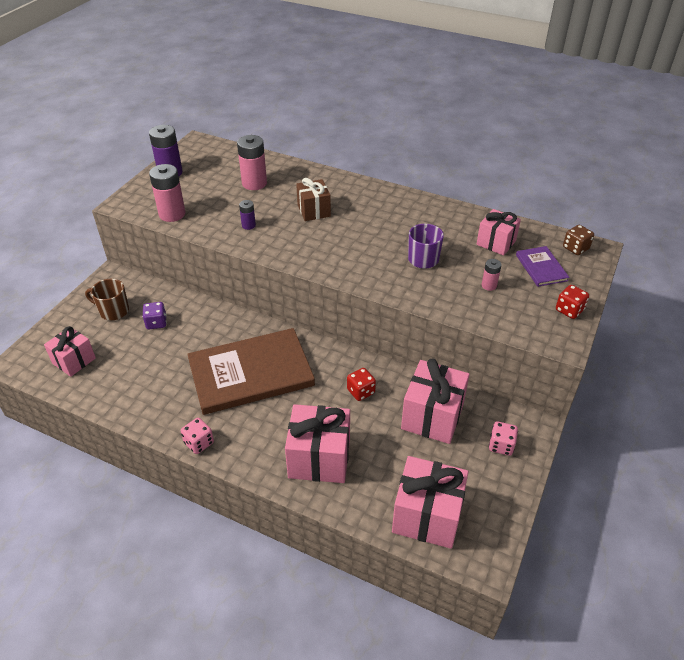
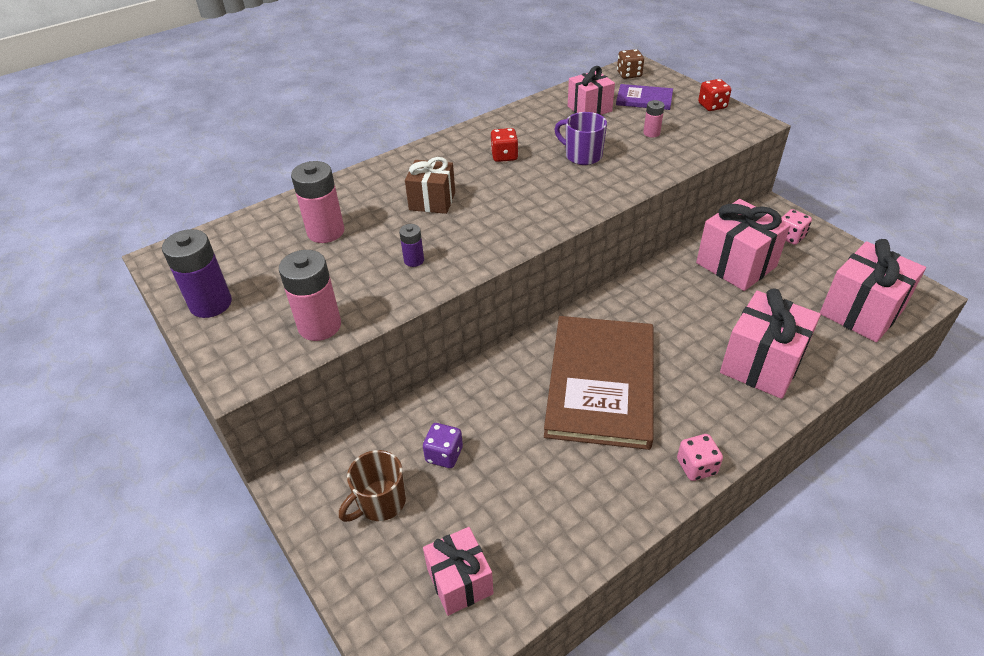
camera: 60 degrees left, 0 degrees up
red dice [347,368,376,401] -> red dice moved to [491,128,518,162]

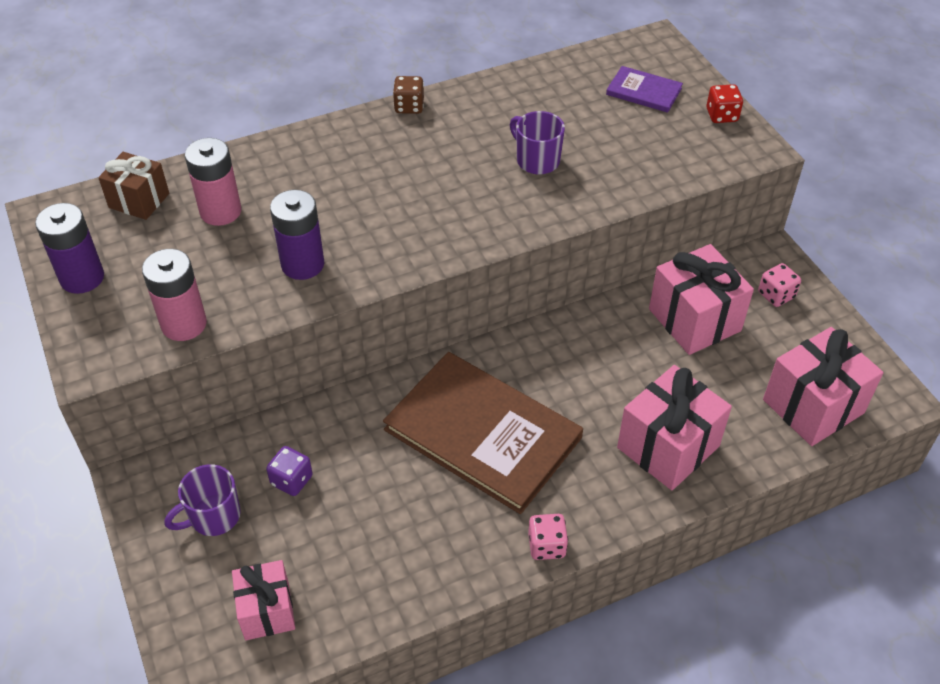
camera: 10 degrees right, 5 degrees up
brown mug [339,450,406,522] -> purple mug [164,464,241,536]
purple battery [399,224,424,267] -> purple battery [270,190,324,280], size x1.94
brown gift [405,157,455,214] -> brown gift moved to [98,152,169,220]
red dice [491,128,518,162] -> none
brown book [544,316,654,450] -> brown book turned 75 degrees counterclockwise [383,352,583,514]
pink gift [568,66,615,115] -> none
brown dice [617,49,644,79] -> brown dice moved to [393,76,424,114]
pink battery [643,100,665,137] -> none

